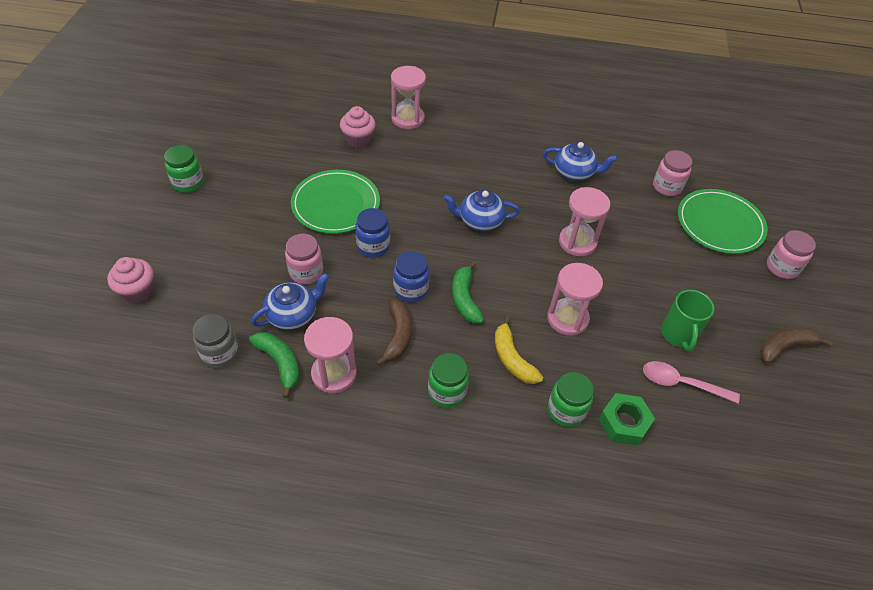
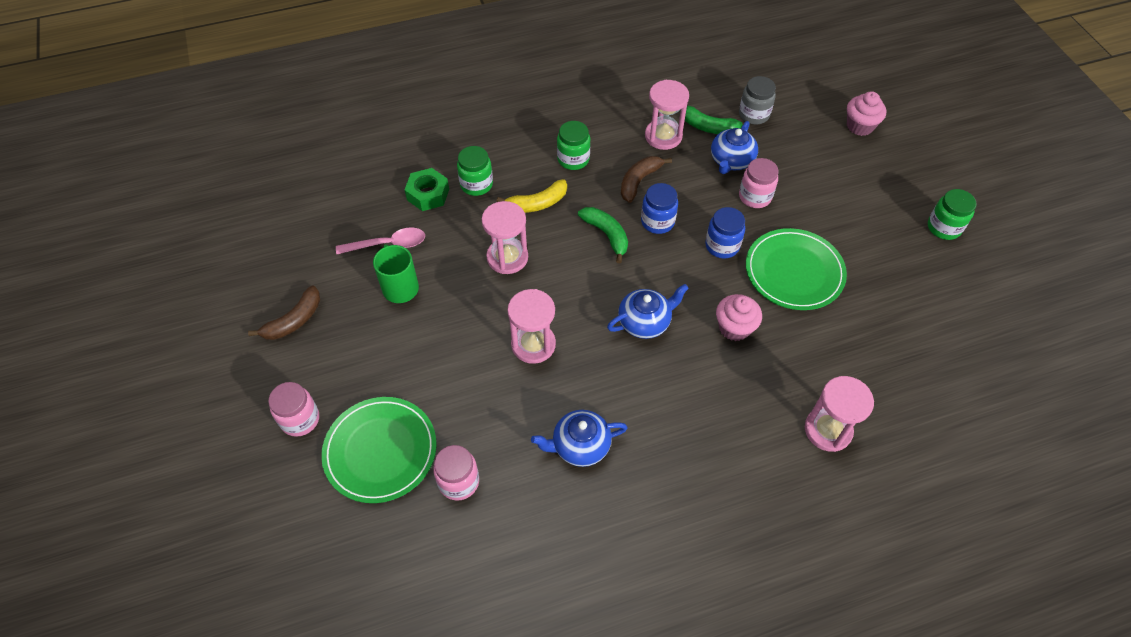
camera: 155 degrees right, 5 degrees up
pink cupcake [340,106,376,148] -> pink cupcake moved to [716,294,762,341]
brown banana [376,299,412,366] -> brown banana turned 60 degrees clockwise [621,156,672,203]
yellow banana [495,317,543,384] -> yellow banana turned 120 degrees clockwise [497,179,567,213]

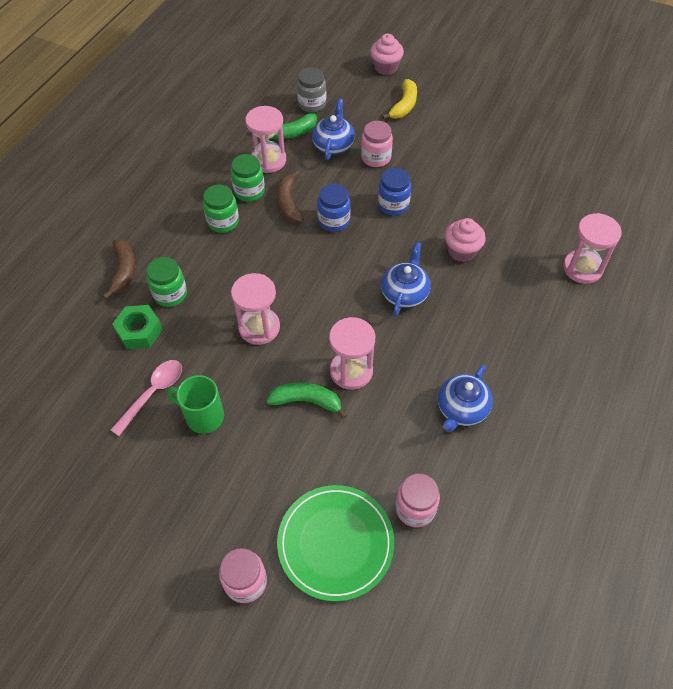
camera: 45 degrees left, 0 degrees up
brown banana [248,285,320,340] -> brown banana moved to [103,240,136,299]
yellow banana [497,179,567,213] -> yellow banana moved to [382,79,417,119]
green banana [578,207,628,263] -> green banana moved to [266,383,347,419]
blue teapot [711,121,758,174] -> blue teapot turned 150 degrees counterclockwise [312,99,355,160]
green plate [746,228,847,310] -> none
green jar [928,189,977,240] -> green jar moved to [231,154,265,202]

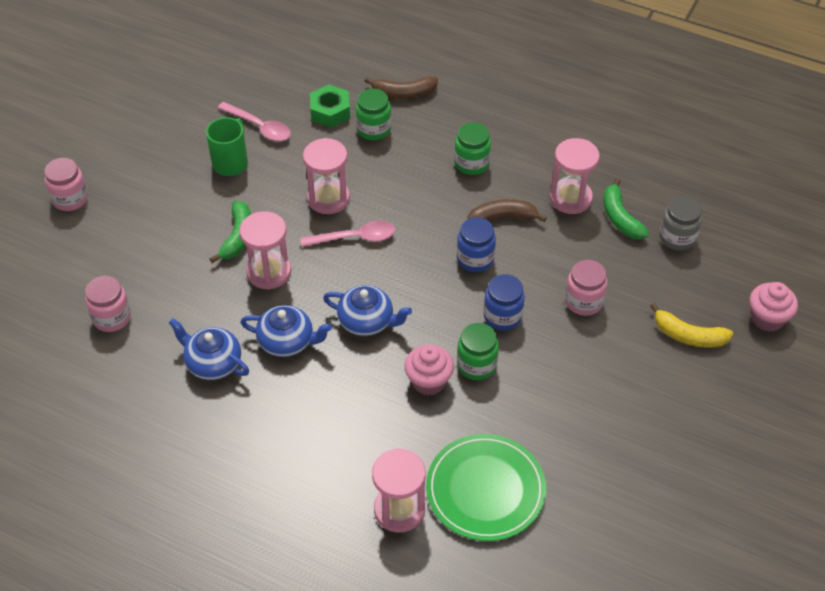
camera: 90 degrees right, 5 degrees down
green jar [231,154,265,202] -> green jar moved to [457,323,499,380]
green plate [277,485,394,602] -> green plate moved to [426,434,546,541]
blue teapot [312,99,355,160] -> blue teapot moved to [240,305,332,357]
none -> pink spoon [300,221,395,247]

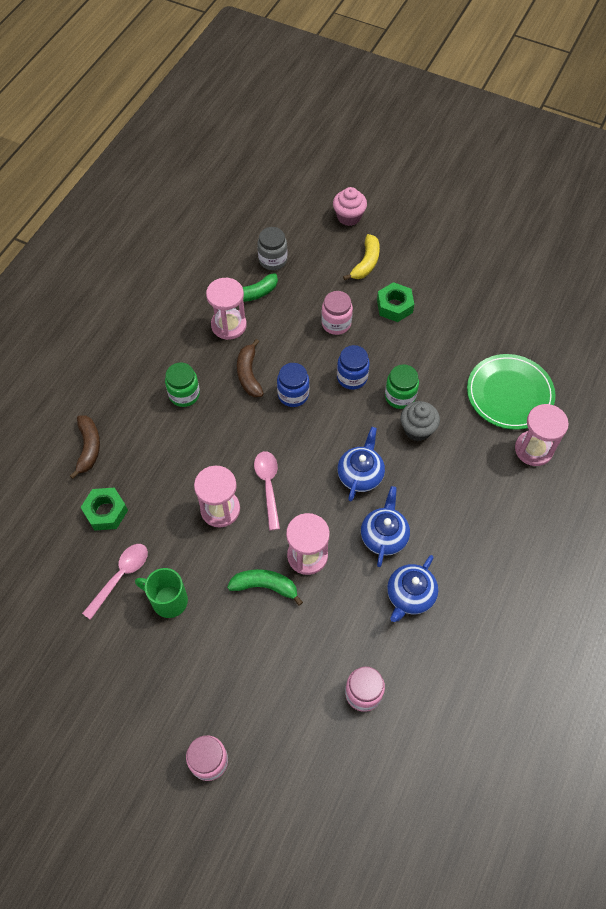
camera: 90 degrees left, 10 degrees up
green jar [356,89,391,140] -> none
pink cupcake [404,345,454,395] -> grey cupcake [400,401,440,441]
none -> green nut [377,282,414,322]

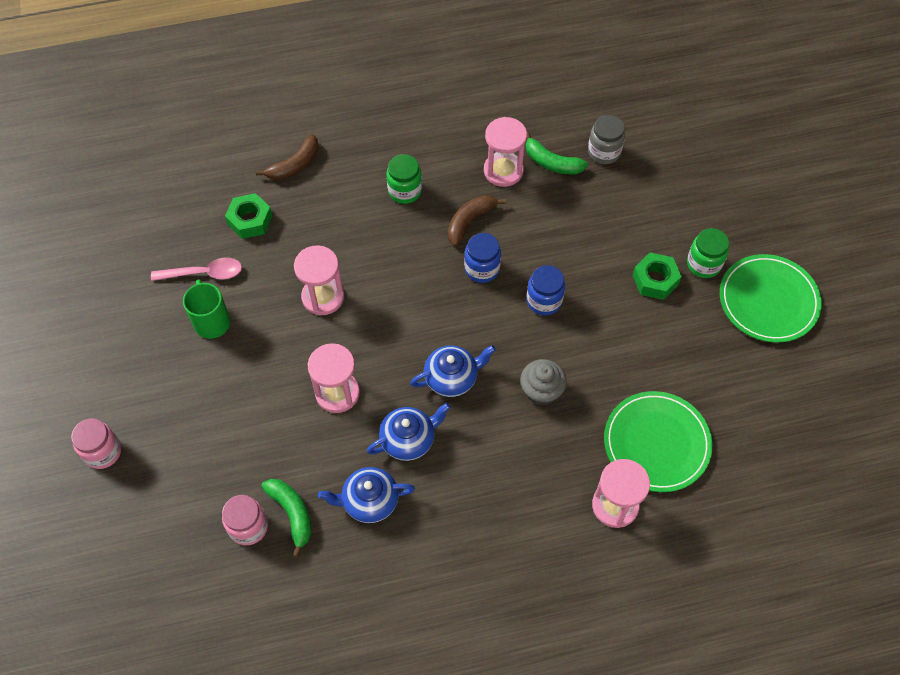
camera: 50 degrees right, 0 degrees up
green banana [227,569,303,606] -> green banana moved to [261,479,311,558]
pink spoon [254,451,280,530] -> none
pink jar [321,291,353,335] -> none
pink cupcake [333,187,367,226] -> none
yellow banana [343,234,380,280] -> none
green jar [385,364,419,409] -> green jar moved to [687,228,729,278]
none -> green plate [720,254,822,343]

